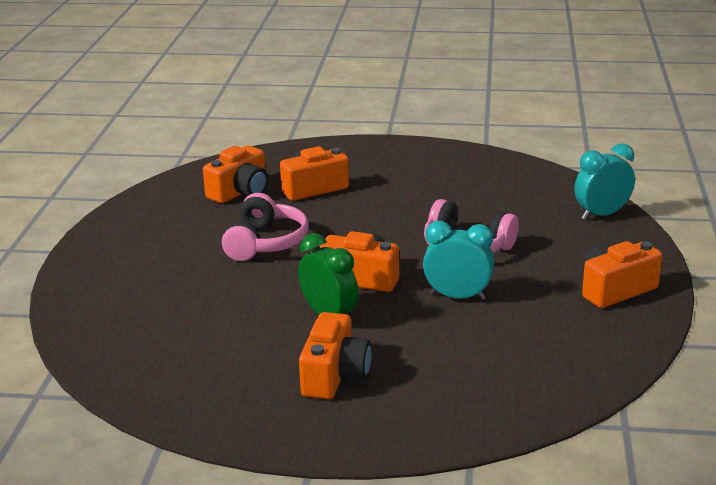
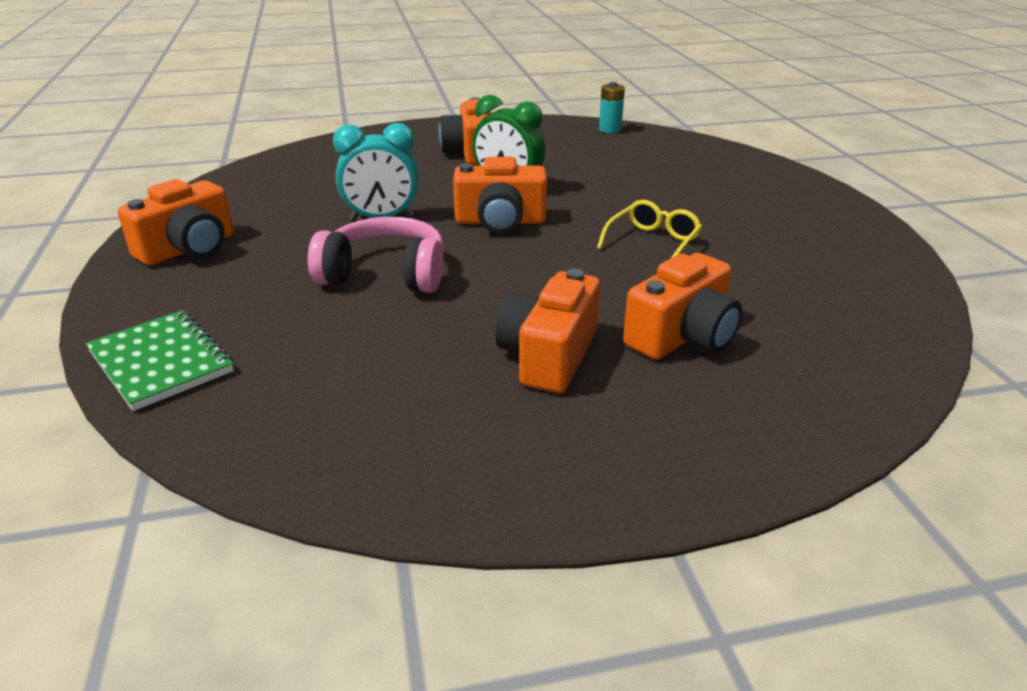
camera: 160 degrees right, 5 degrees up
orange camera [203,146,268,203] -> orange camera moved to [495,269,600,393]
pink headphones [222,193,309,261] -> yellow glasses [597,200,702,259]
turquoise clock [575,143,635,220] -> green notebook [86,310,234,411]
none -> turquoise battery [599,82,625,133]

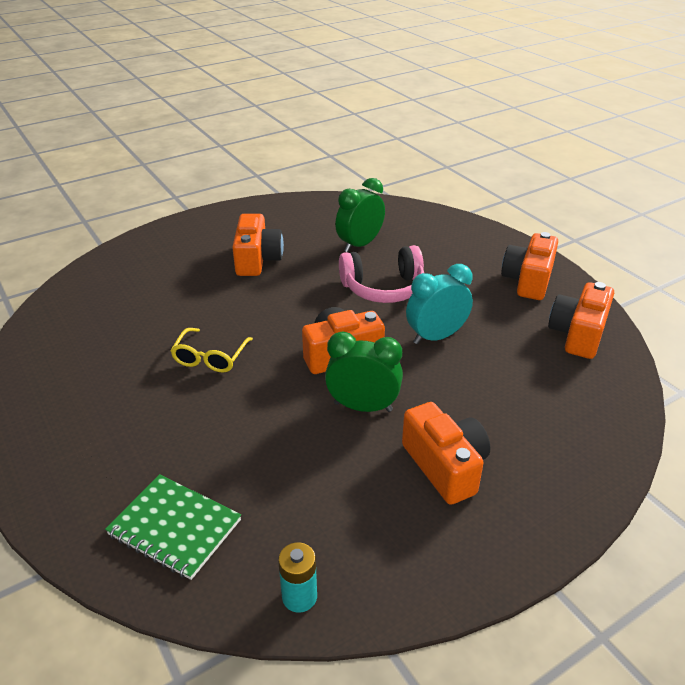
camera: 160 degrees right, 5 degrees up
green notebook [86,310,234,411] -> green notebook moved to [105,474,241,580]
orange camera [623,253,742,360] -> orange camera moved to [548,282,614,359]
none -> green clock [335,178,385,252]

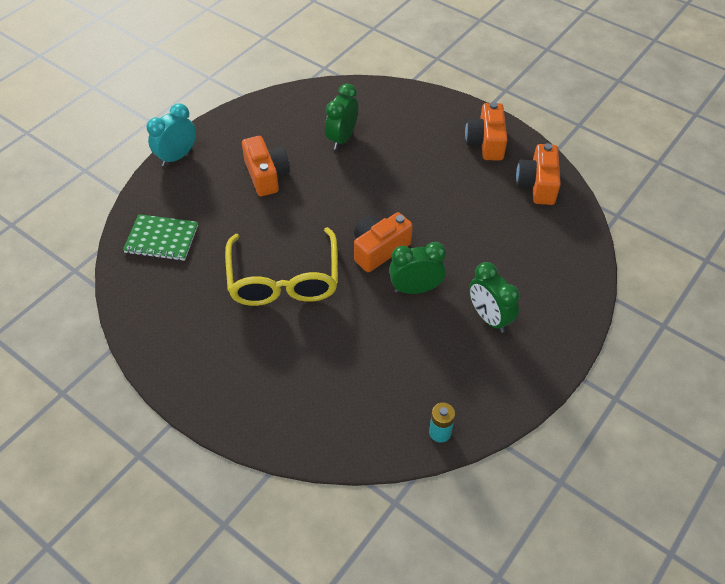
camera: 20 degrees left, 15 degrees up
green notebook [105,474,241,580] -> green notebook moved to [123,214,198,261]
yellow glasses [170,328,253,373] -> yellow glasses [225,227,338,306], size x2.02
pink headphones [339,245,424,303] -> none
orange camera [402,402,491,505] -> green clock [469,262,520,333]
turquoise clock [406,264,473,344] -> turquoise clock moved to [147,103,196,166]

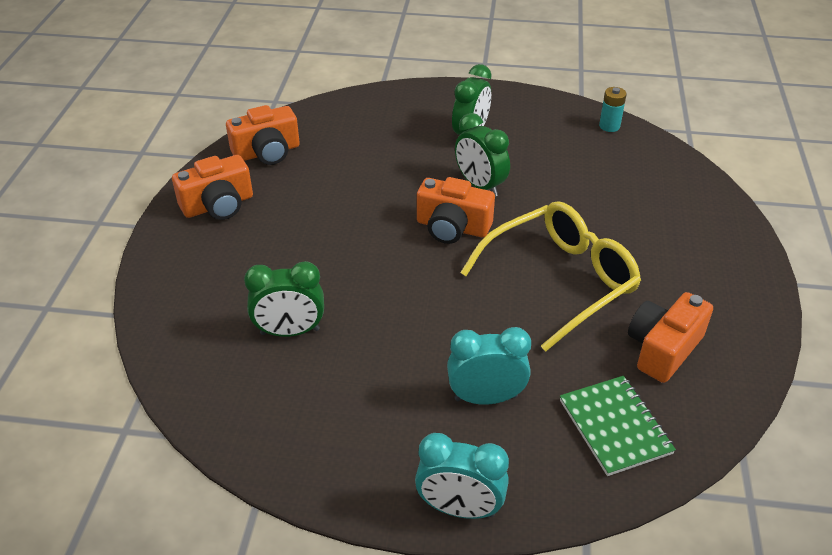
camera: 120 degrees left, 10 degrees down
orange camera [242,136,290,197] -> orange camera moved to [628,292,713,383]
none -> turquoise clock [447,327,531,405]

